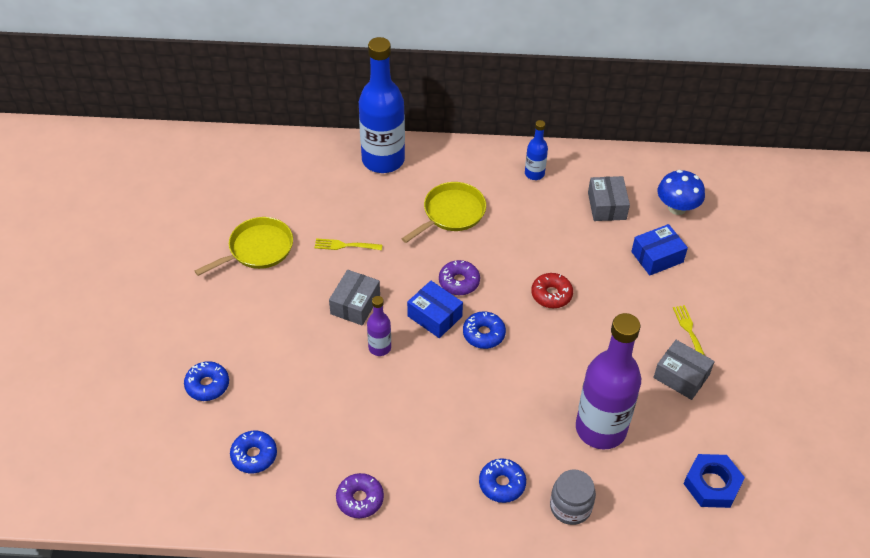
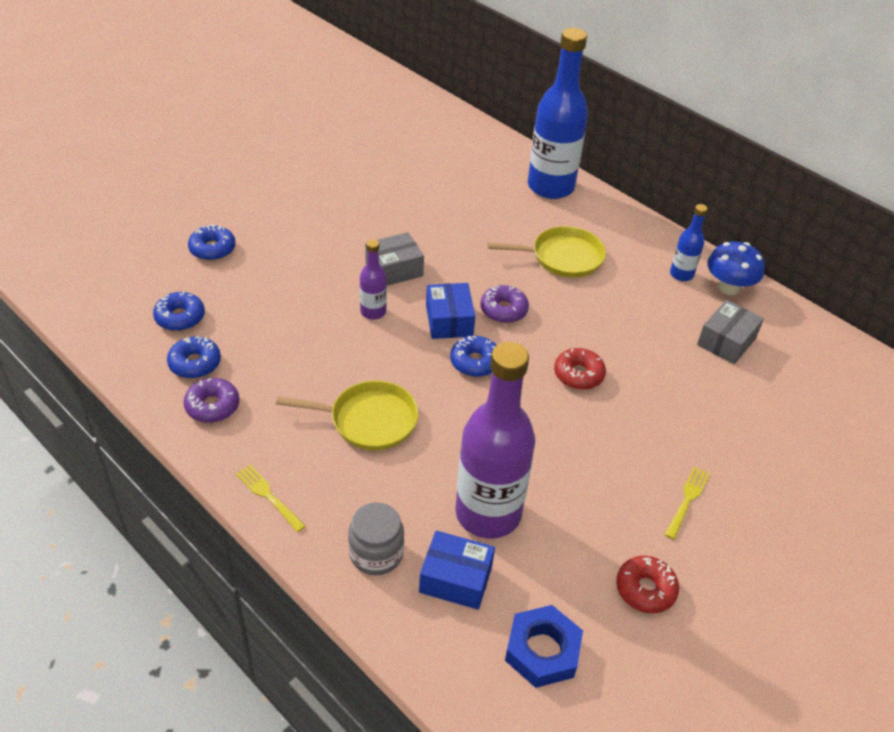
camera: 40 degrees right, 5 degrees down
yellow pan [195,217,293,276] -> yellow pan moved to [276,380,419,450]
yellow fork [314,238,383,250] -> yellow fork moved to [236,465,306,532]
blue donut [479,458,526,503] -> blue donut moved to [167,336,221,379]
blue box [631,224,688,275] -> blue box moved to [419,531,495,610]
grey box [653,340,715,400] -> none
blue mushroom [658,170,705,215] -> blue mushroom moved to [707,241,765,295]
none -> red donut [616,556,679,613]

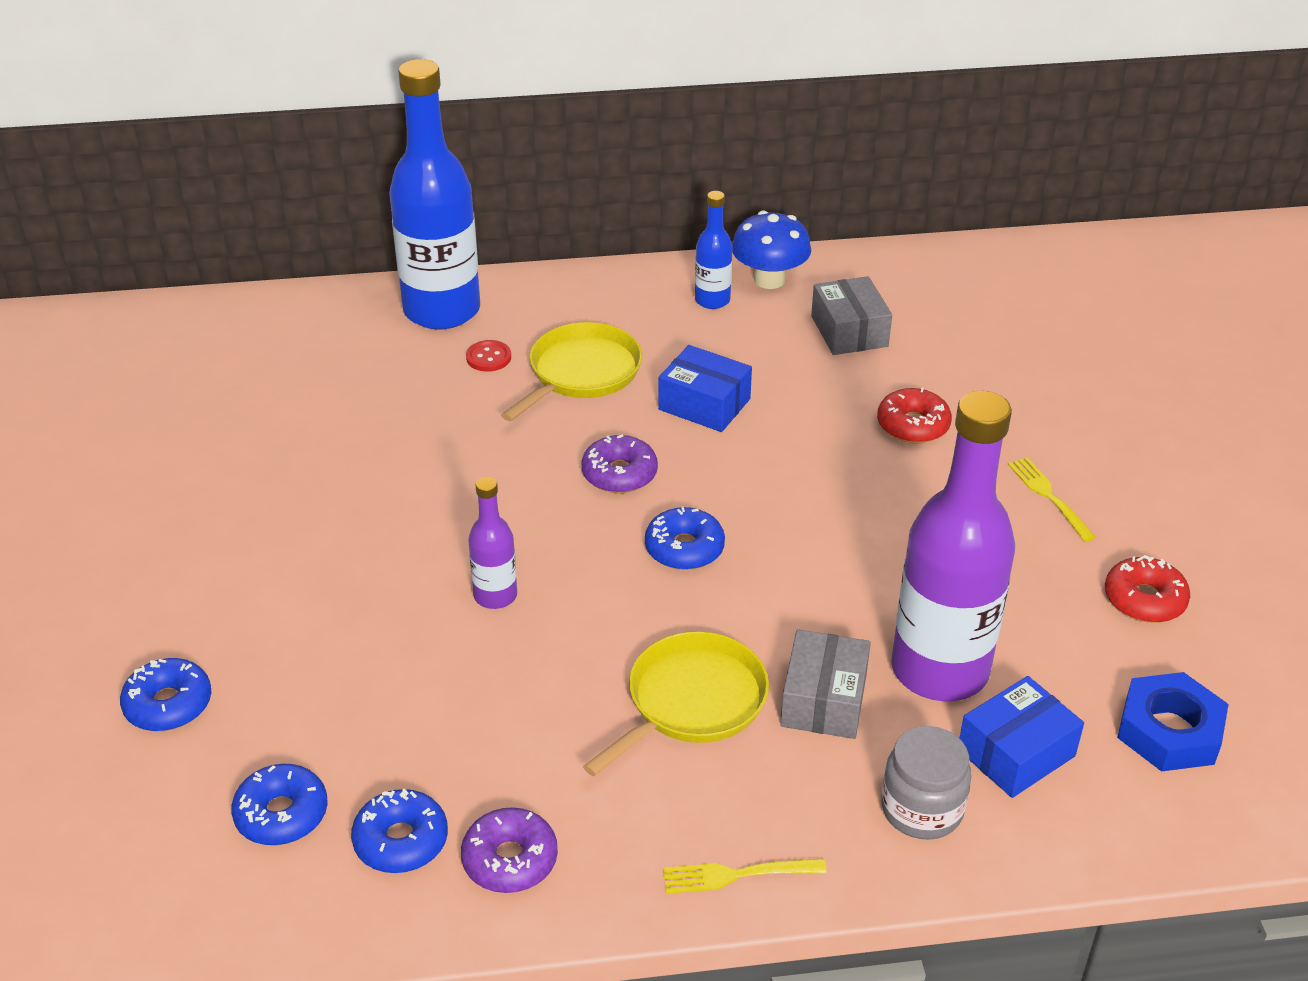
camera: 50 degrees left, 5 degrees down
grey box [365,232,424,286] -> grey box moved to [780,629,871,739]
blue box [426,283,475,339] -> blue box moved to [658,345,752,432]
red donut [554,348,606,390] -> red donut moved to [877,388,952,443]
none -> red button [466,340,511,372]

